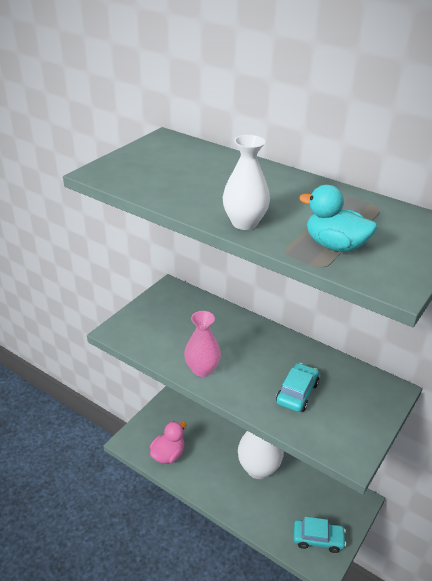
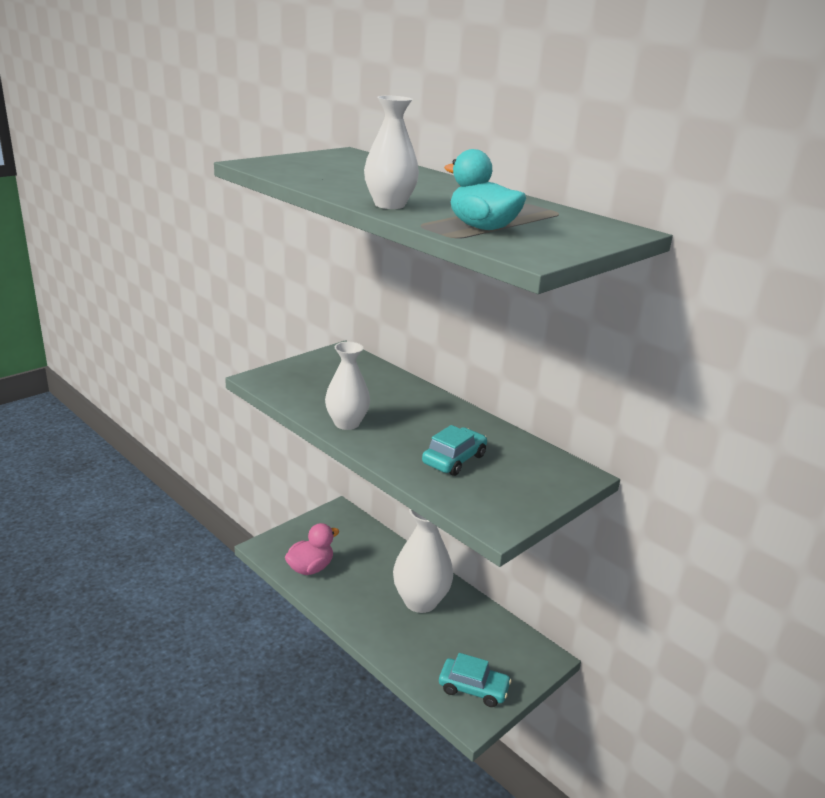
camera: 10 degrees right, 10 degrees down
pink vase [184,311,221,377] -> white vase [325,342,370,430]

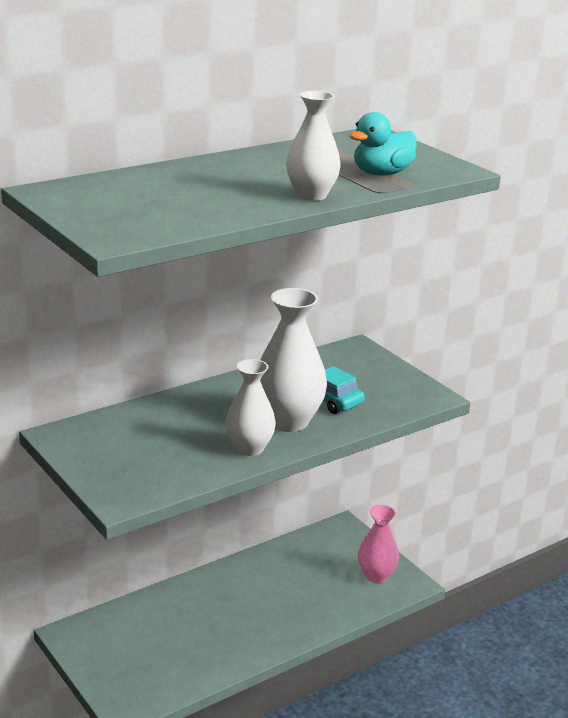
camera: 80 degrees left, 0 degrees up
pink duck [285,523,340,575] -> none
white vase [393,508,453,613] -> white vase moved to [260,288,327,432]
turquoise car [439,653,512,707] -> pink vase [358,505,399,583]

